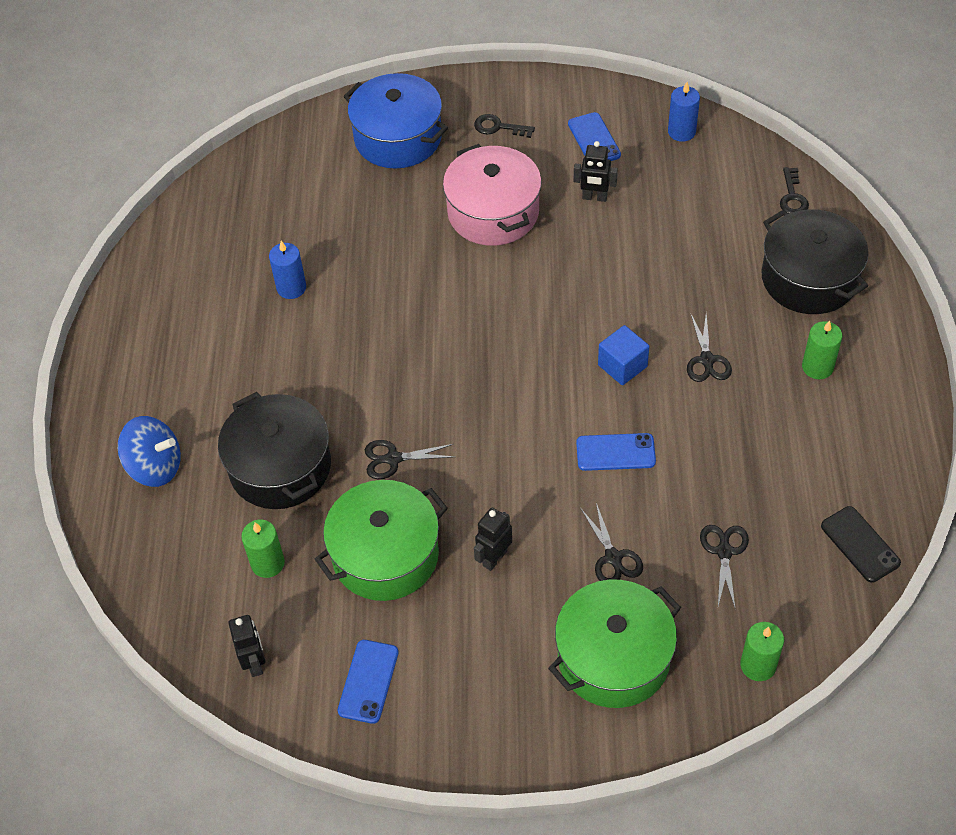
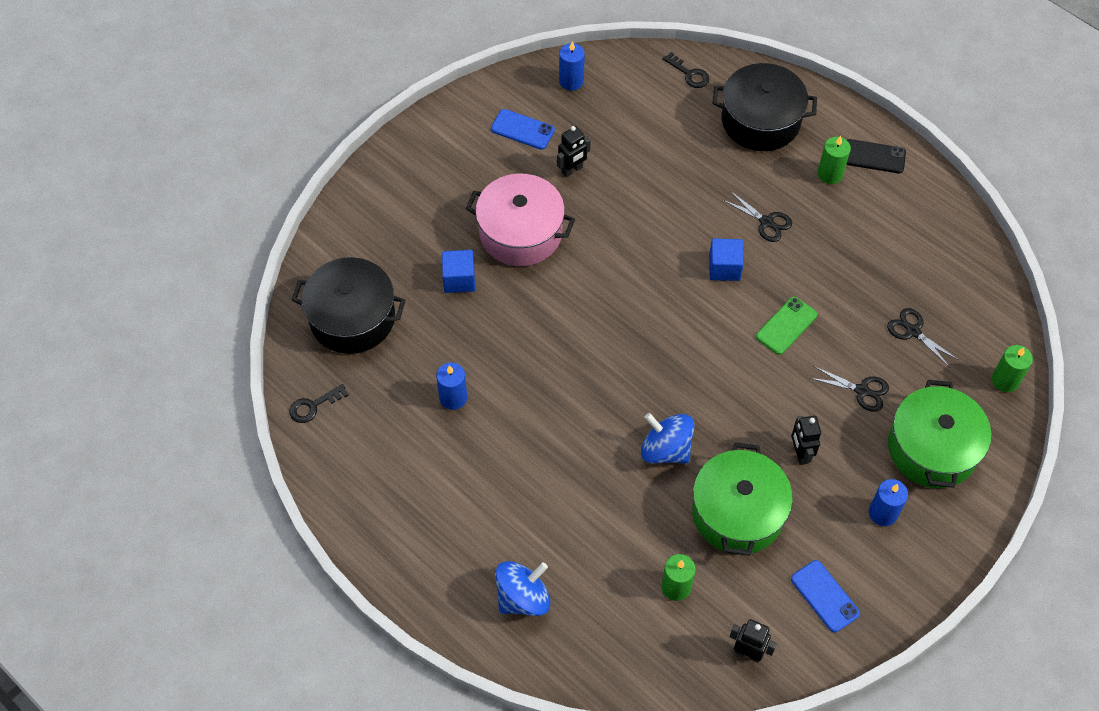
camera: 50 degrees left, 5 degrees up
black pot [218,392,331,509] -> black pot moved to [292,257,406,354]
blue pot [343,73,448,168] -> none
black scissors [365,440,455,479] -> blue spinning top [641,413,695,464]
black key [474,114,535,138] -> black key moved to [289,384,348,423]
blue phone [576,433,656,471] -> green phone [756,297,817,355]
black phone [821,506,901,583] -> black phone moved to [846,139,906,173]
none -> blue cube [442,250,475,293]
none -> blue candle [869,479,908,526]

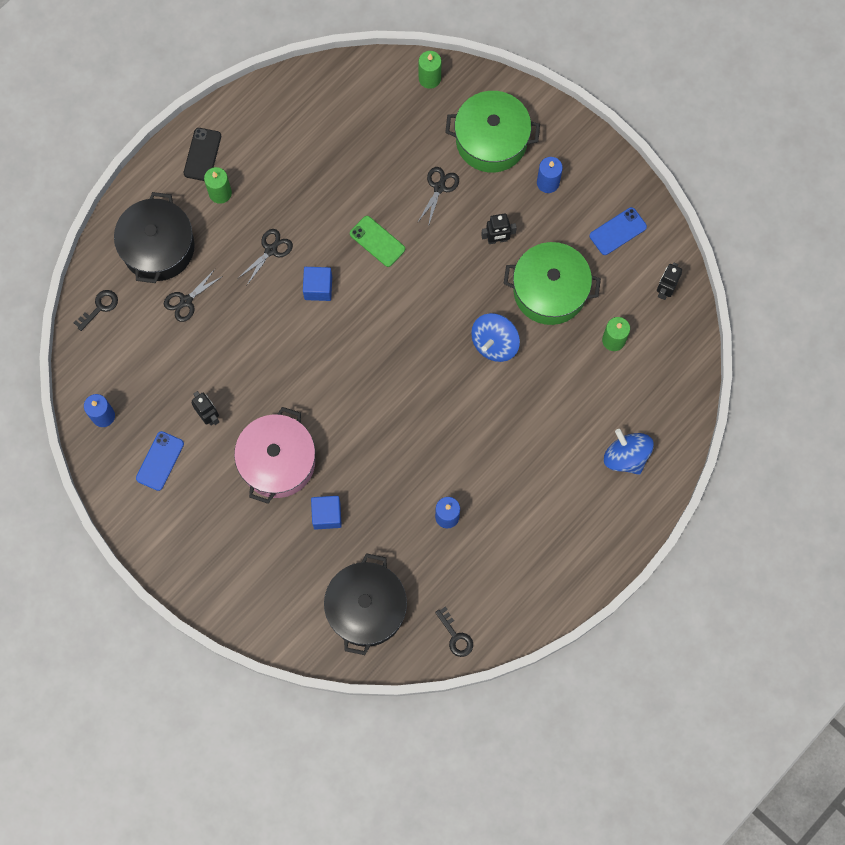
camera: 90 degrees left, 15 degrees up
black scissors [887,308,959,368] -> black scissors moved to [164,269,223,322]

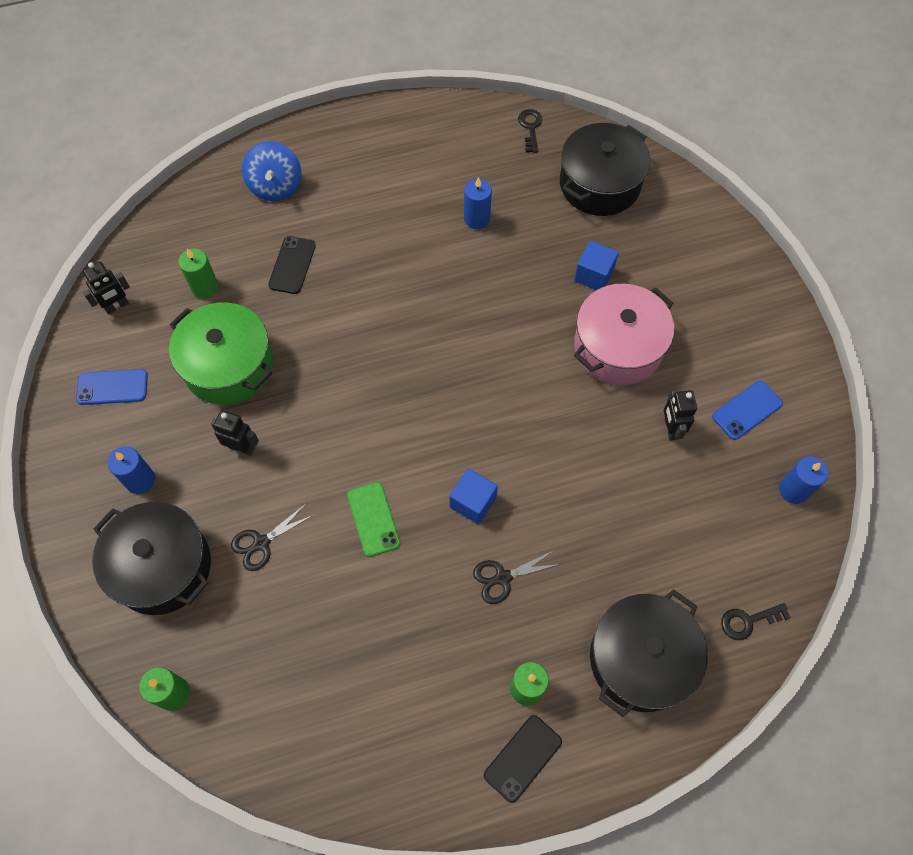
camera: 150 degrees left, 10 degrees down
black scissors [164,269,223,322] -> none
green pot [445,91,540,173] -> black pot [92,502,211,615]
blue spinning top [471,313,520,362] -> none
none -> black phone [268,236,316,294]

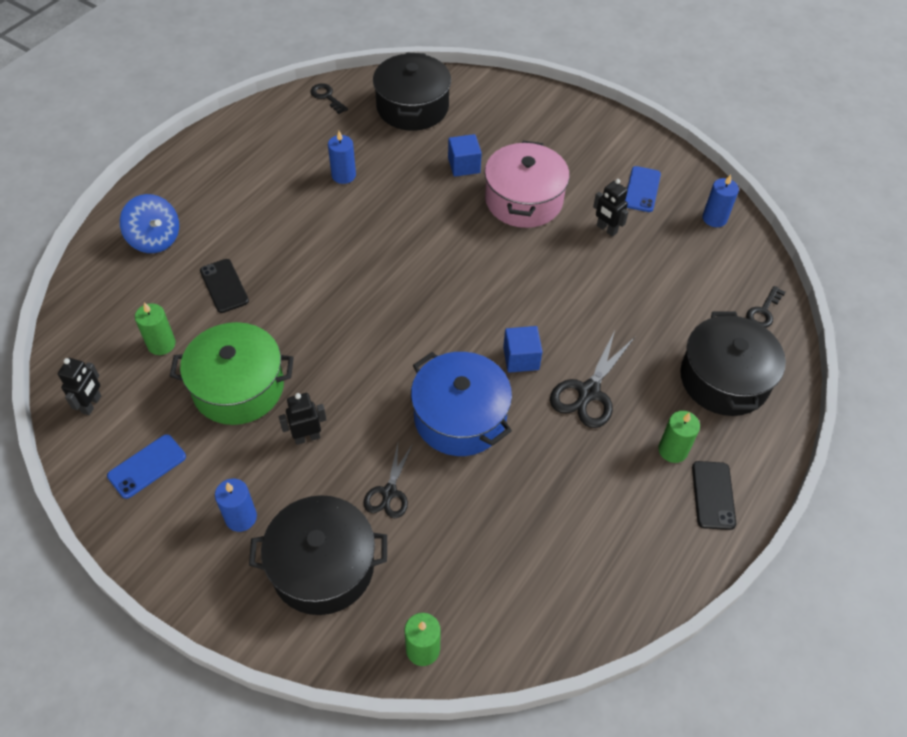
camera: 40 degrees left, 10 degrees down
green phone [347,482,400,557] -> blue pot [411,352,512,456]
black scissors [473,550,560,604] -> black scissors [550,330,635,428], size x1.54

